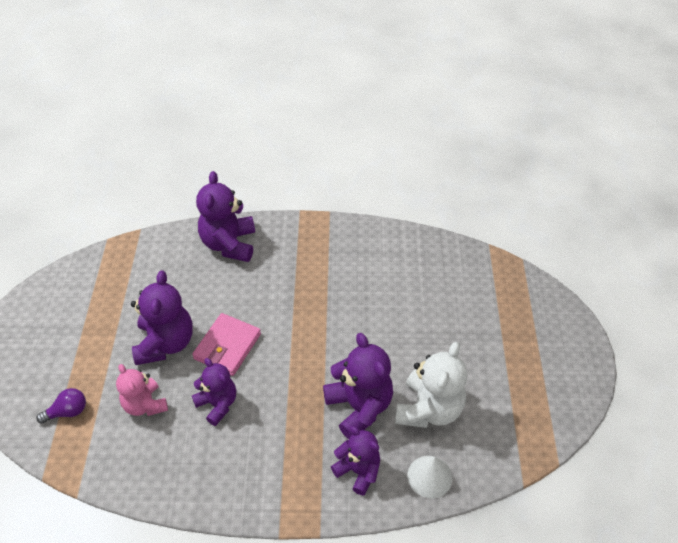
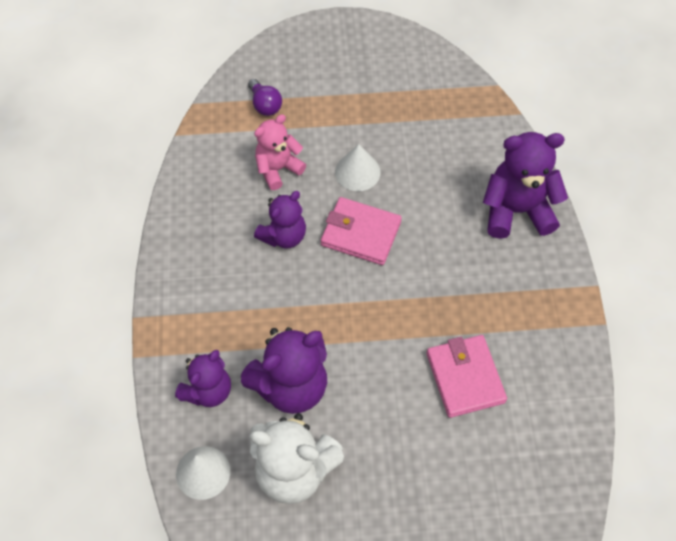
camera: 85 degrees right, 10 degrees up
purple teddy bear [131,270,193,365] -> white cone [335,144,381,191]
none -> pink wallet [426,335,507,418]

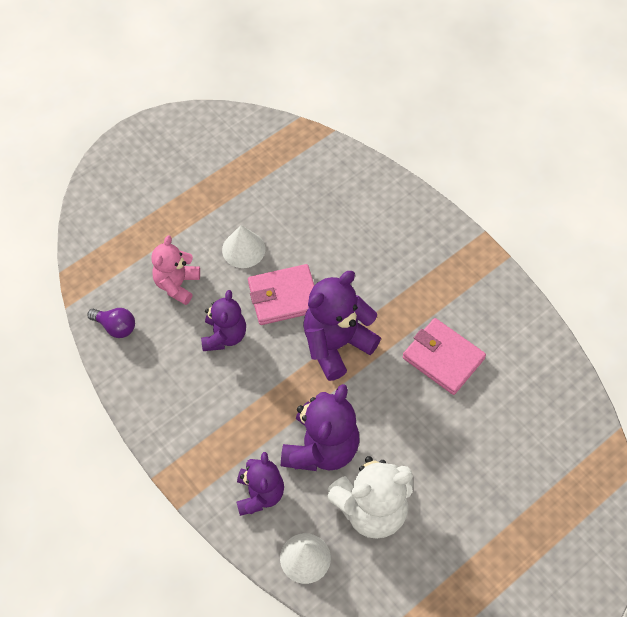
camera: 35 degrees left, 0 degrees up
purple light bulb [248,79,282,116] -> purple light bulb moved to [87,308,135,338]
purple teddy bear [483,132,568,239] -> purple teddy bear moved to [303,271,381,381]

